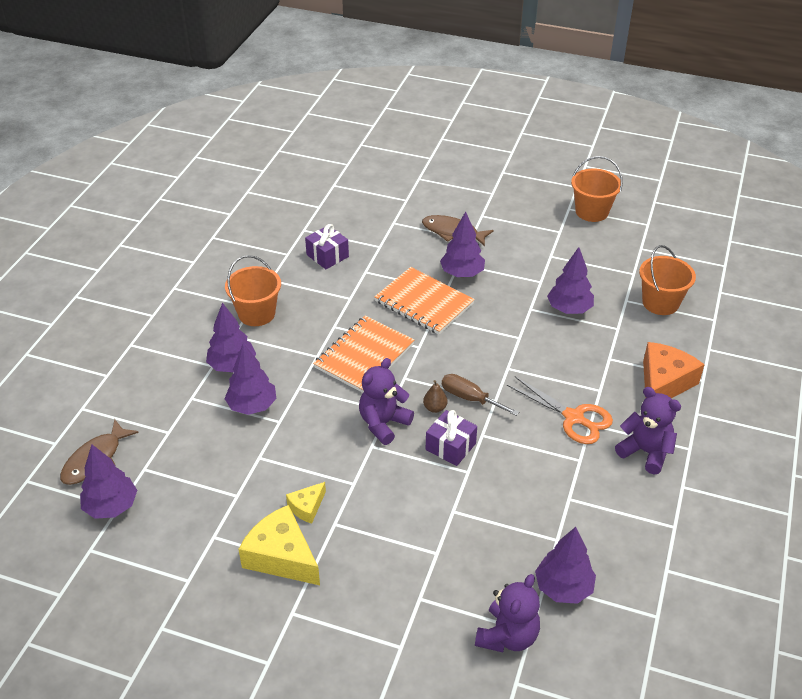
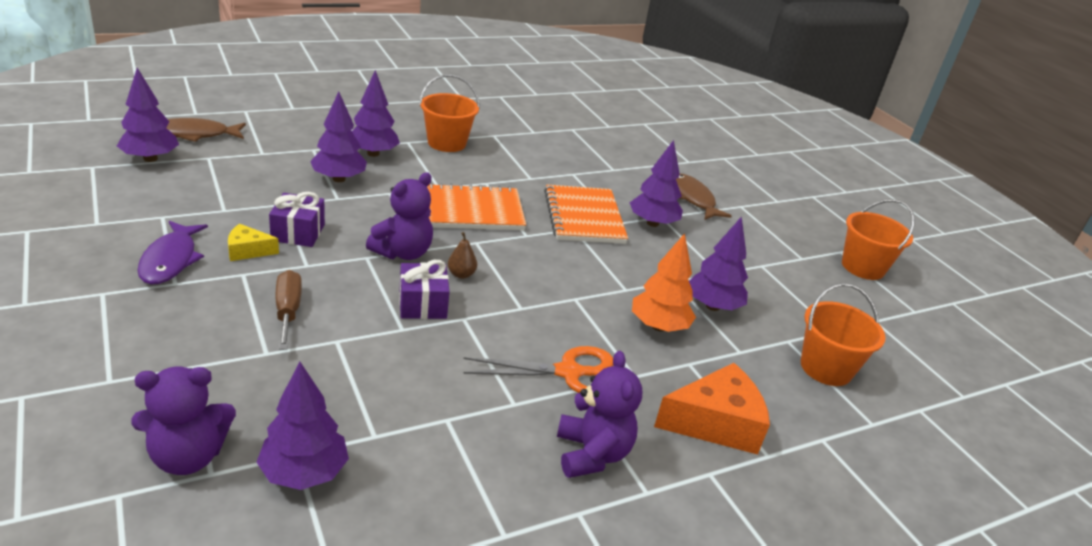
camera: 40 degrees right, 10 degrees down
yellow cheese [238,505,320,585] -> purple fish [137,221,208,285]
purple gift [305,224,349,269] -> purple gift moved to [269,192,325,247]
purple teddy bear [359,358,414,445] -> purple teddy bear turned 135 degrees clockwise [366,172,433,260]
brown screwdriver [442,374,519,416] -> brown screwdriver moved to [276,270,302,350]
orange scissors [507,376,613,444] -> orange scissors turned 90 degrees counterclockwise [463,346,613,393]
none -> orange tree [632,233,696,332]

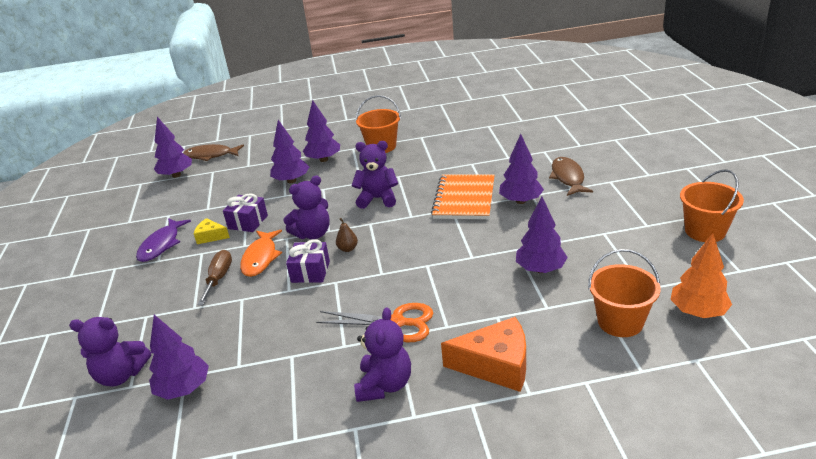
camera: 25 degrees right, 0 degrees up
orange notebook [427,183,526,230] -> purple teddy bear [352,141,398,209]
orange tree [632,233,696,332] -> orange tree moved to [670,233,732,318]
none -> orange fish [240,230,282,277]

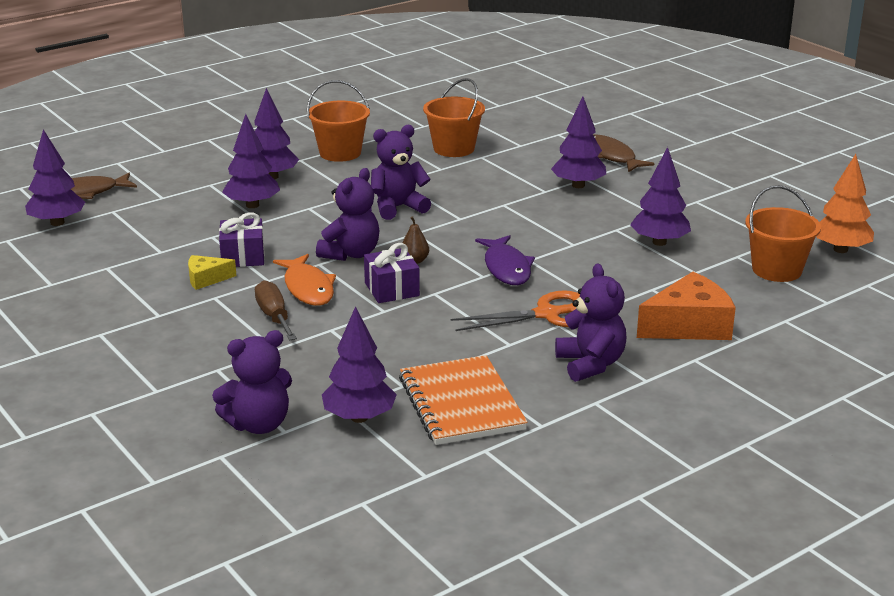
camera: 30 degrees left, 5 degrees down
purple fish [136,218,191,262] -> purple fish moved to [475,235,535,285]
orange notebook [431,175,495,219] -> orange notebook moved to [399,355,528,445]
orange bucket [680,169,744,242] -> orange bucket moved to [423,78,485,157]

